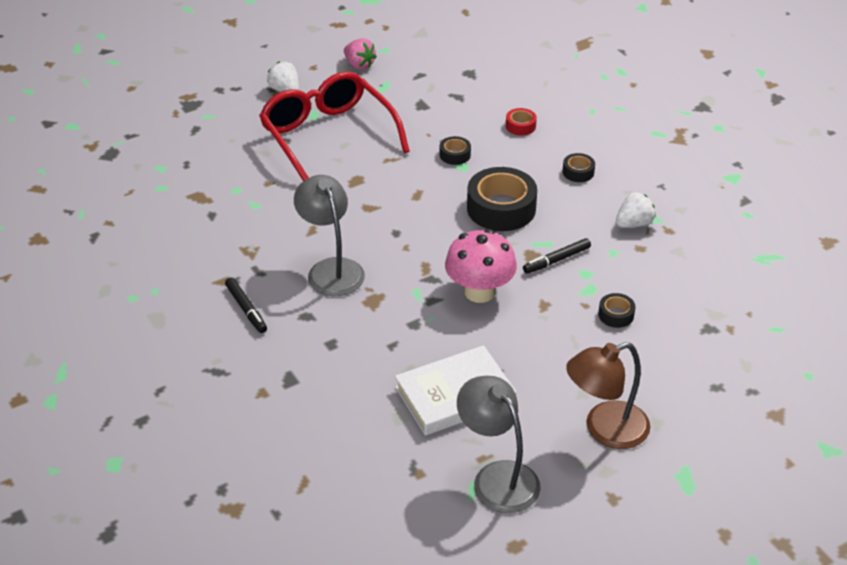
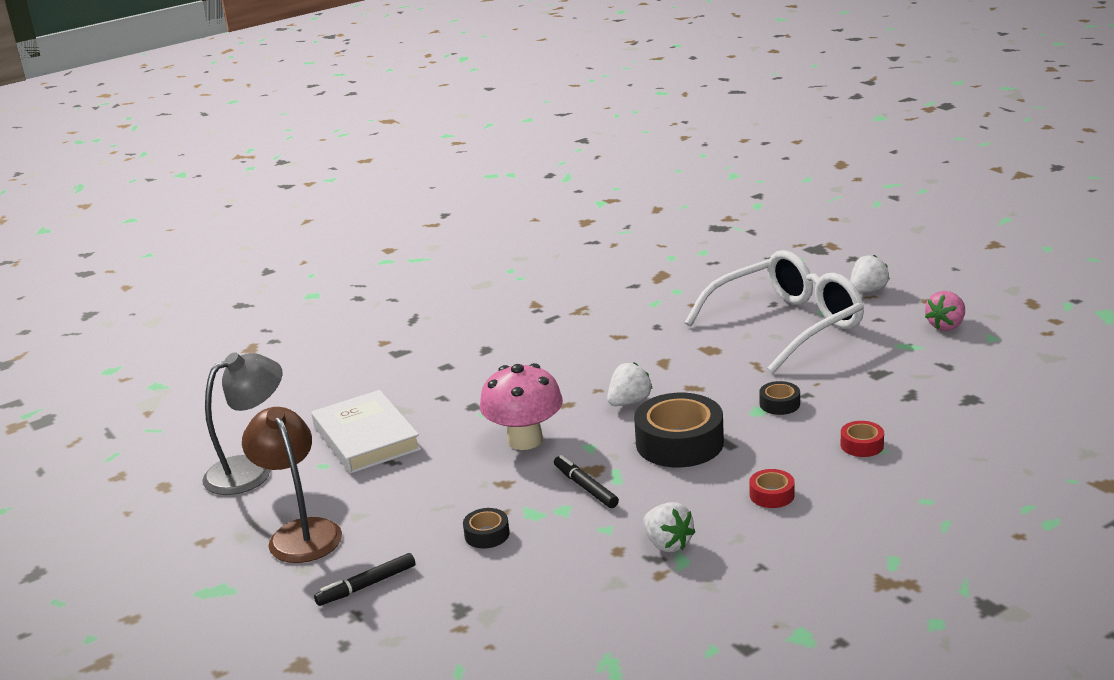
camera: 90 degrees right, 15 degrees down
black marker [225,278,267,333] -> black marker moved to [314,553,415,606]
red glasses [259,71,410,181] -> white glasses [685,250,864,373]
grey lamp [294,175,365,296] -> none
black tape [563,153,595,182] -> red tape [749,469,795,508]
none -> white strawberry [607,362,653,406]

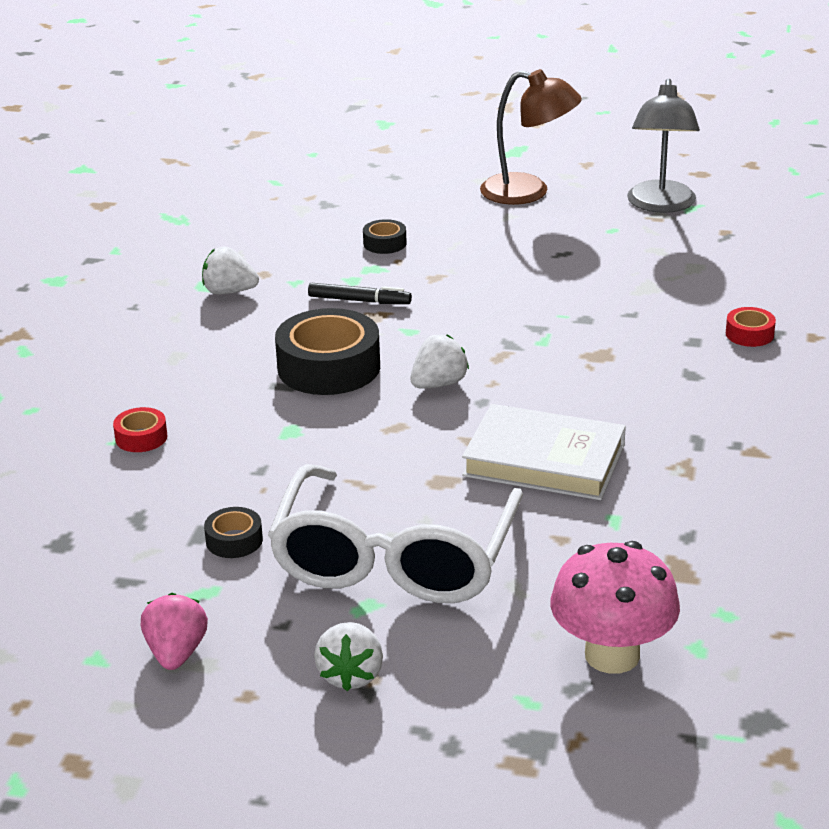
camera: 135 degrees right, 5 degrees up
white book [311,390,421,474] -> white book moved to [462,404,626,500]
black marker [314,553,415,606] -> none
pink mushroom [480,363,563,450] -> pink mushroom moved to [550,541,680,674]
white strawberry [607,362,653,406] -> white strawberry turned 135 degrees counterclockwise [410,334,469,389]
red tape [749,469,795,508] -> red tape moved to [726,307,776,347]
black tape [759,381,800,415] -> black tape moved to [204,507,263,558]

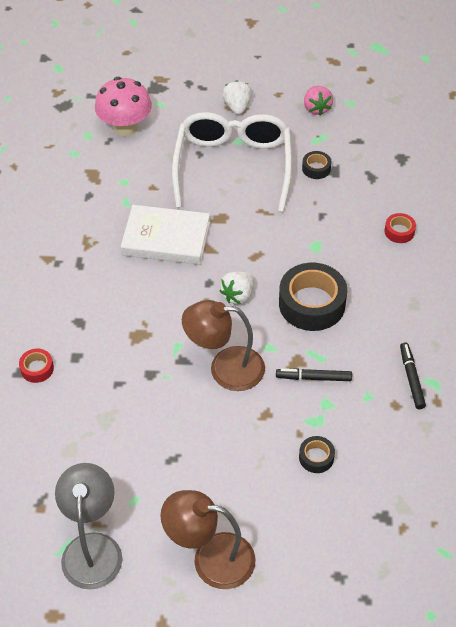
camera: 170 degrees right, 20 degrees up
white strawberry [202,247,259,294] -> black marker [400,342,426,409]
none -> brown lamp [182,300,265,391]

